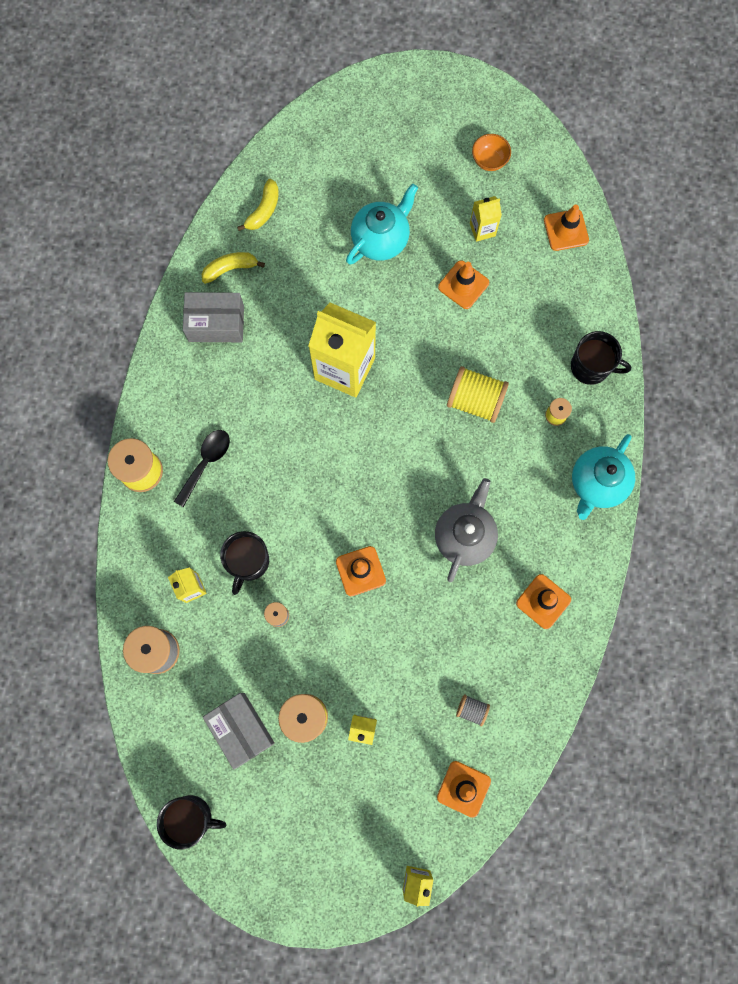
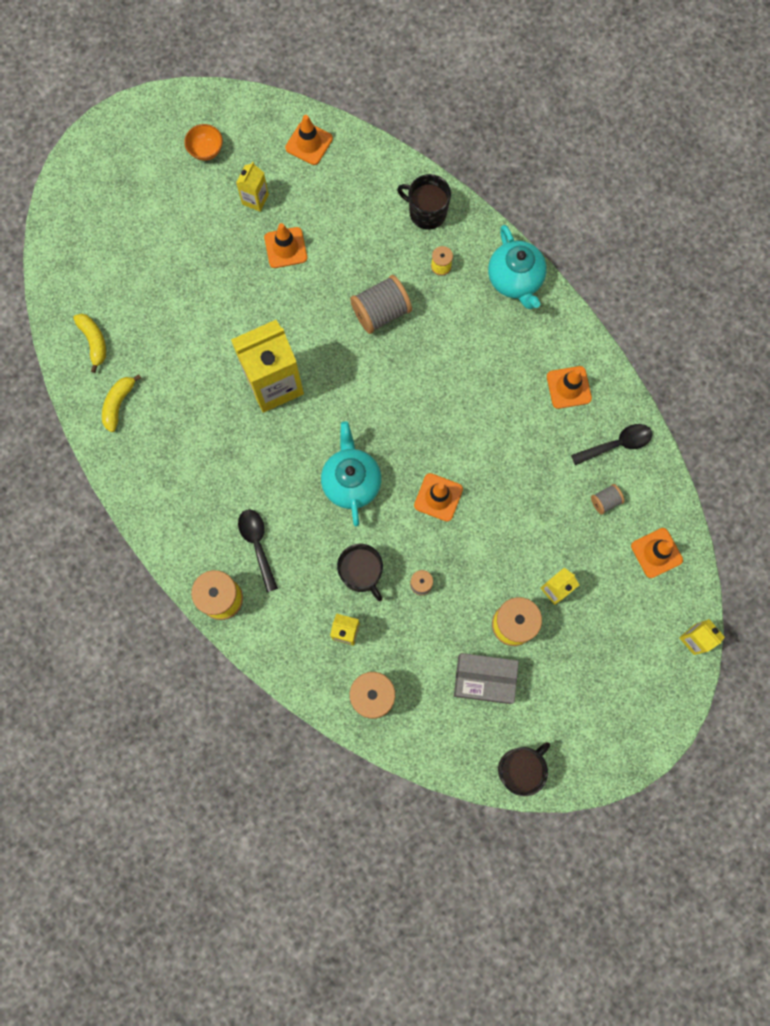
camera: 50 degrees left, 0 degrees up
grey box [183,292,244,342] -> none
turquoise teapot [346,183,418,265] -> turquoise teapot moved to [321,421,382,527]
grey teapot [435,478,498,582] -> none
yellow spool [447,366,509,423] -> grey spool [350,275,412,334]
black mug [571,331,631,385] -> black mug turned 120 degrees counterclockwise [397,174,451,230]
none -> black spoon [571,424,652,465]

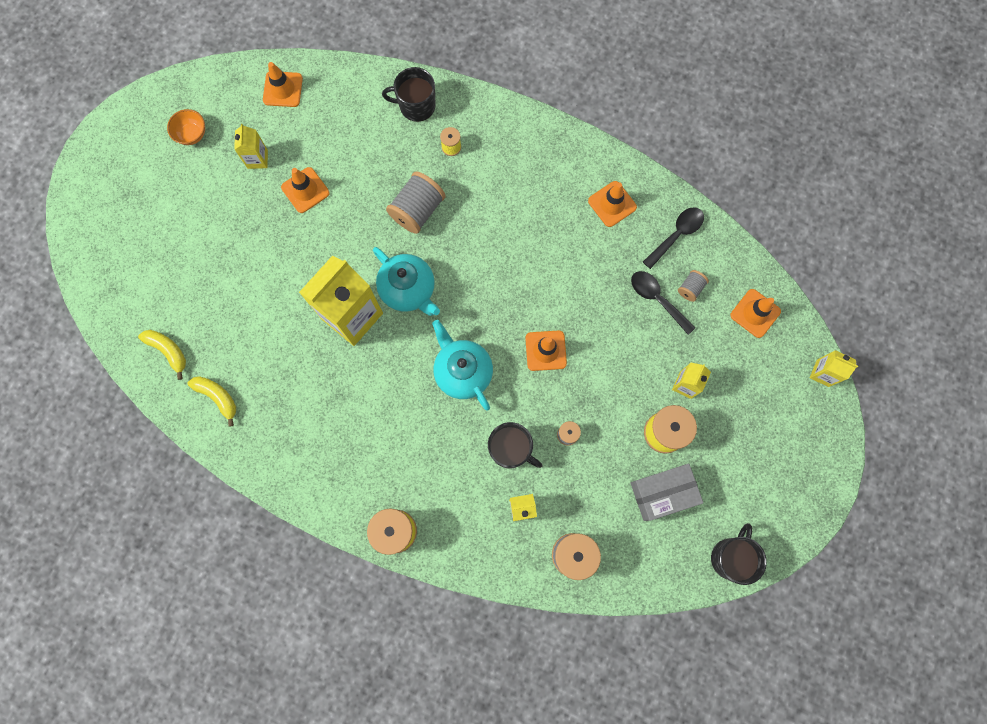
camera: 25 degrees left, 0 degrees up
yellow banana [102,374,141,432] -> yellow banana turned 135 degrees clockwise [188,376,236,427]
black spoon [238,509,278,592] -> black spoon moved to [631,271,696,335]
turquoise teapot [488,225,547,309] -> turquoise teapot moved to [373,247,440,316]

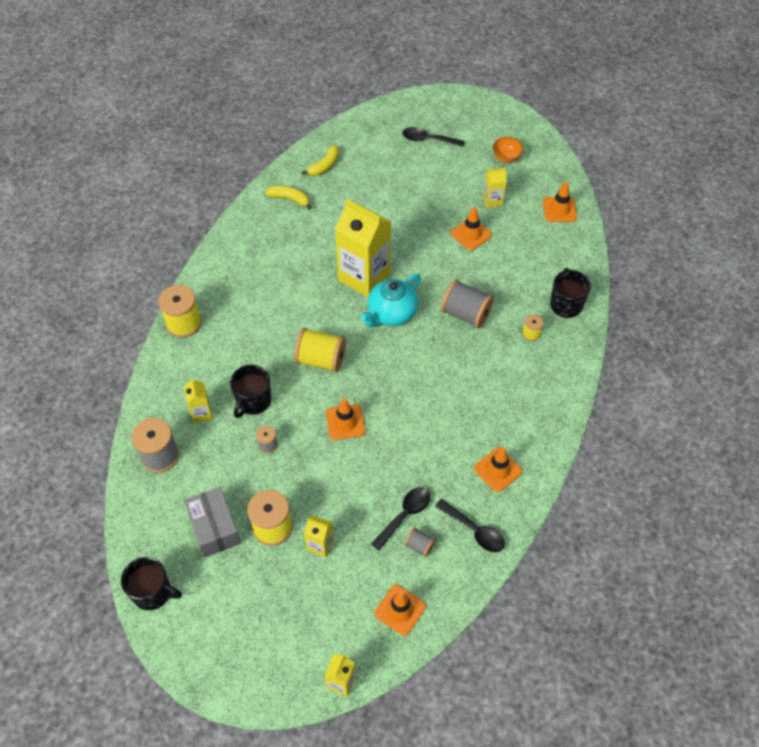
camera: 85 degrees right, 20 degrees down
yellow banana [188,376,236,427] -> yellow banana turned 105 degrees counterclockwise [265,185,312,210]
turquoise teapot [432,320,493,411] -> yellow spool [294,328,346,372]
none -> black spoon [402,127,465,147]

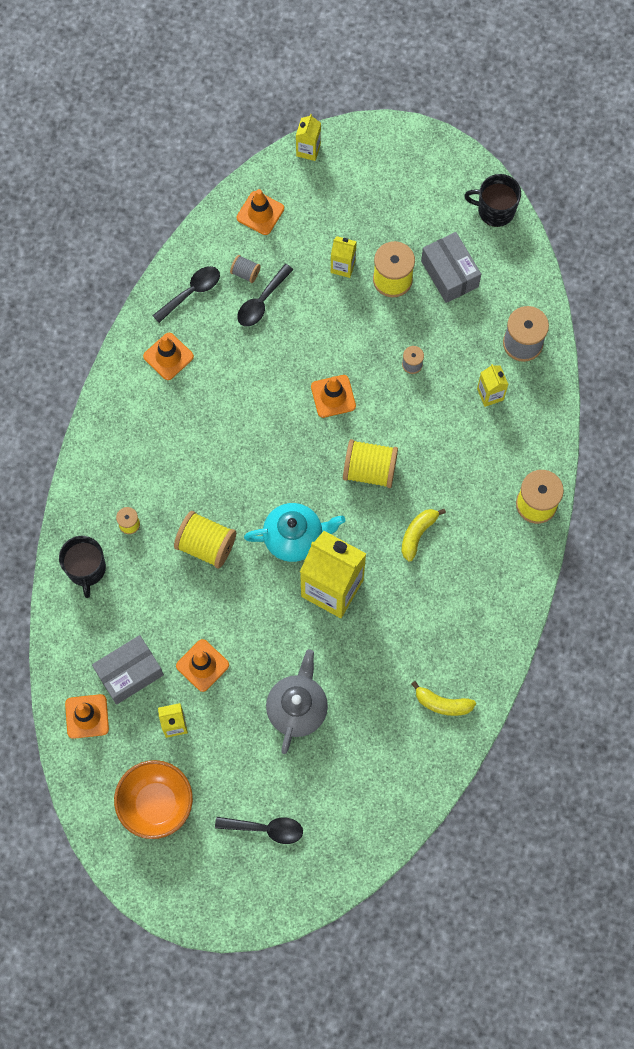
camera: 175 degrees right, 15 degrees up
black mug [230,364,271,418] -> none
yellow banana [302,145,339,176] -> yellow banana moved to [401,509,446,562]
turquoise teapot [361,274,421,327] -> turquoise teapot turned 45 degrees clockwise [244,503,346,562]
black spoon [435,499,505,552] -> black spoon turned 105 degrees clockwise [152,266,220,323]
grey spool [441,279,494,328] -> yellow spool [174,511,236,568]
orange bowl [493,137,523,163] -> orange bowl [114,760,193,839], size x1.84
none -> grey box [92,635,164,705]
none -> grey teapot [266,650,328,754]

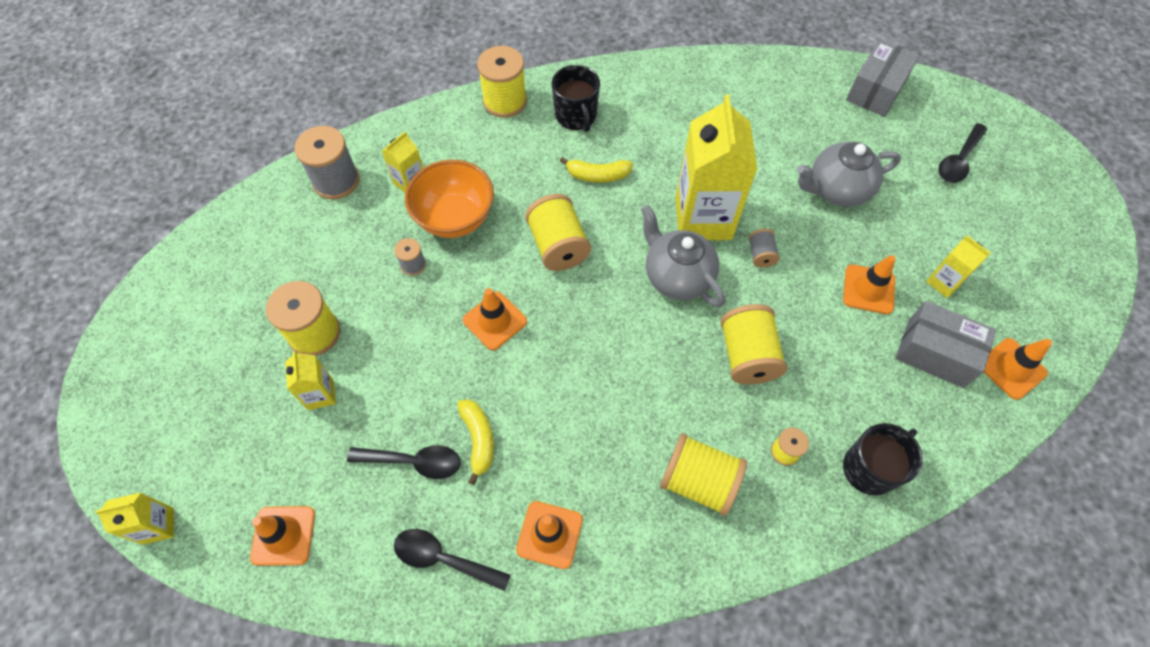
camera: 120 degrees left, 10 degrees down
orange bowl [114,760,193,839] -> orange bowl moved to [405,160,494,238]
black spoon [215,817,303,844] -> black spoon turned 120 degrees counterclockwise [938,123,987,183]
grey spool [230,255,260,283] -> grey spool moved to [749,229,779,267]
turquoise teapot [244,503,346,562] -> grey teapot [641,205,725,307]
yellow banana [411,681,476,716] -> yellow banana moved to [457,399,494,485]
grey box [421,232,481,303] -> grey box moved to [846,39,919,117]
black mug [464,174,521,227] -> black mug moved to [552,65,600,132]
none -> yellow spool [660,433,747,516]

